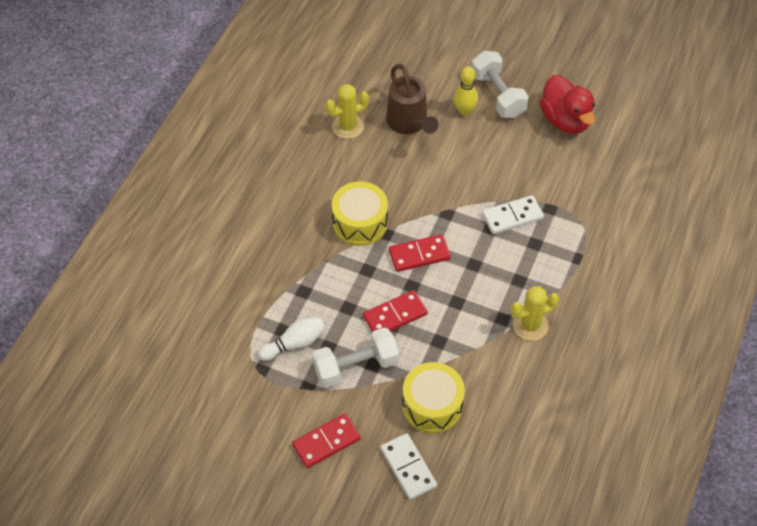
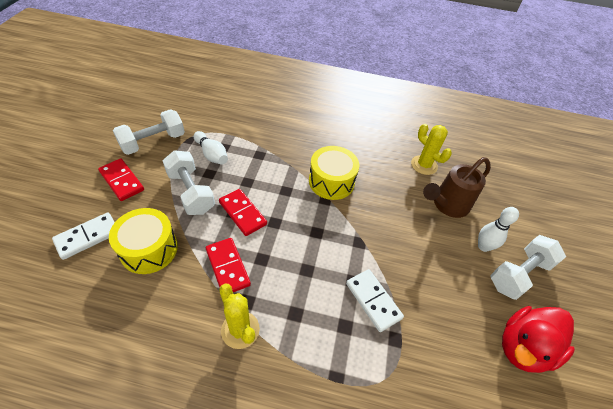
camera: 75 degrees right, 5 degrees down
red domino [389,234,451,272] -> red domino moved to [206,238,251,292]
yellow bowling pin [454,66,478,116] -> white bowling pin [478,207,519,252]
none -> white dumbbell [113,109,185,155]

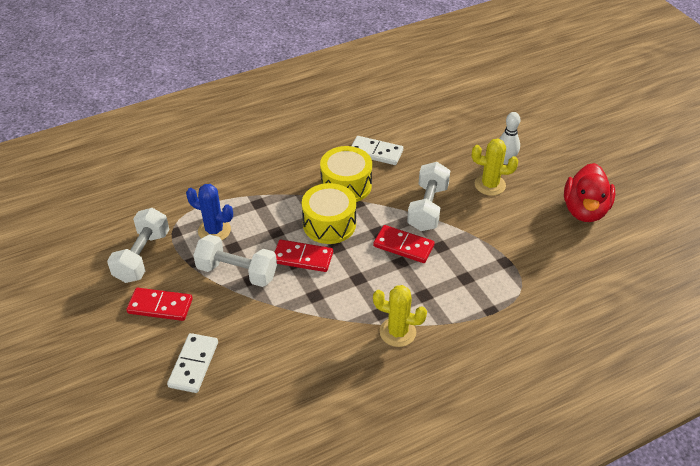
camera: 35 degrees left, 5 degrees down
yellow drum [109,208,178,274] -> yellow drum moved to [302,183,356,244]
white bowling pin [193,131,228,165] -> blue cactus [186,184,233,240]
red domino [206,238,251,292] -> red domino moved to [373,225,435,263]
white domino [346,269,404,332] -> white domino moved to [352,136,403,165]
yellow cactus [411,124,452,175] -> yellow cactus moved to [472,138,518,196]
brown watering can [423,157,491,218] -> none
white dumbbell [490,235,566,300] -> white dumbbell moved to [407,162,450,231]

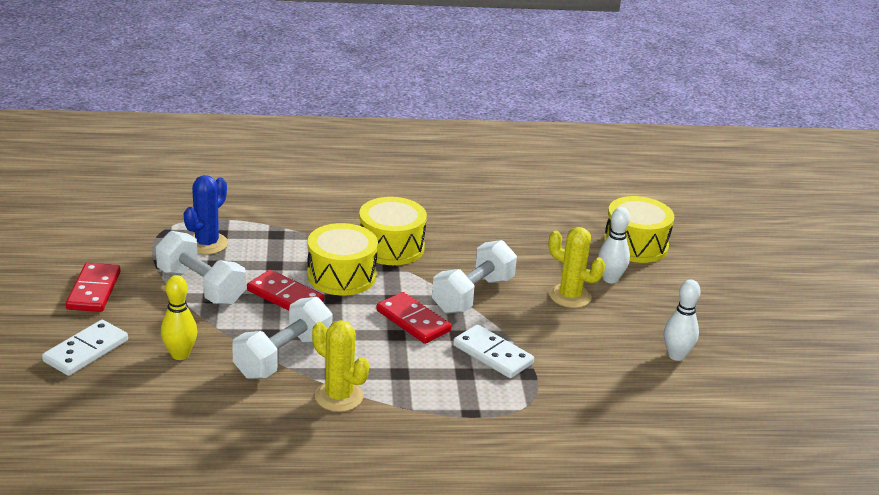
camera: 20 degrees right, 15 degrees down
white dumbbell [107,208,170,283] -> white dumbbell moved to [232,297,332,379]
red domino [126,288,193,321] -> red domino turned 60 degrees clockwise [66,263,121,312]
blue cactus [186,184,233,240] -> blue cactus turned 75 degrees clockwise [184,175,228,255]
white domino [352,136,403,165] -> white domino moved to [453,324,534,378]
red duck [564,163,615,222] -> white bowling pin [664,280,701,361]
none -> yellow bowling pin [161,275,197,360]
none -> yellow drum [604,196,674,263]

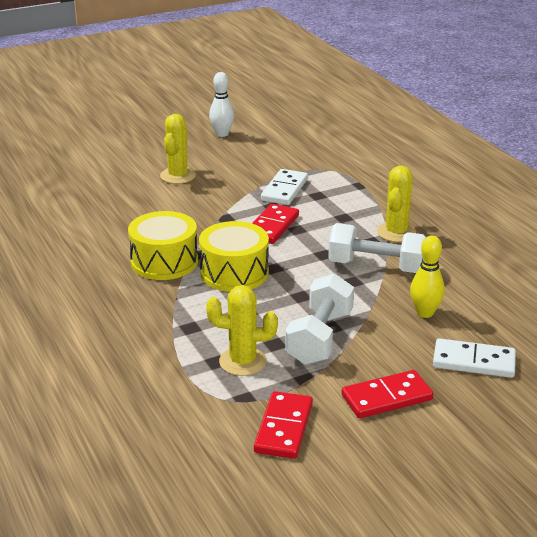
camera: 110 degrees left, 0 degrees up
blue cactus [184,175,228,255] -> yellow cactus [206,285,278,376]
red domino [247,270,324,311] -> red domino moved to [254,391,313,459]
white dumbbell [432,240,517,314] -> none
white bowling pin [598,207,630,283] -> none
yellow drum [604,196,674,263] -> none

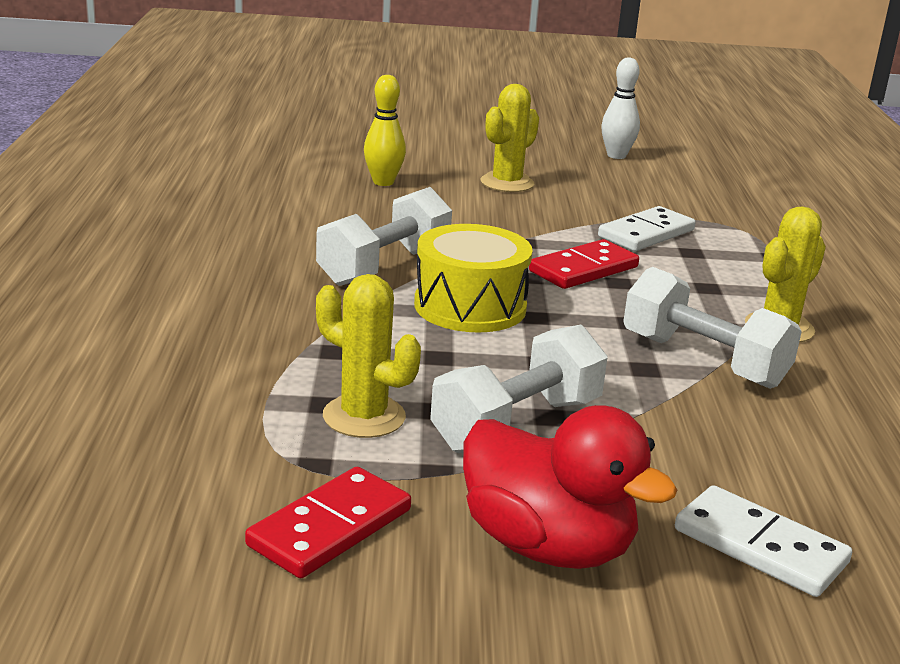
camera: 25 degrees right, 5 degrees down
yellow drum [128,211,198,280] -> white dumbbell [316,187,452,286]
red domino [342,370,434,418] -> red duck [463,405,677,569]
yellow bowling pin [410,235,445,318] -> yellow bowling pin moved to [364,75,406,186]

